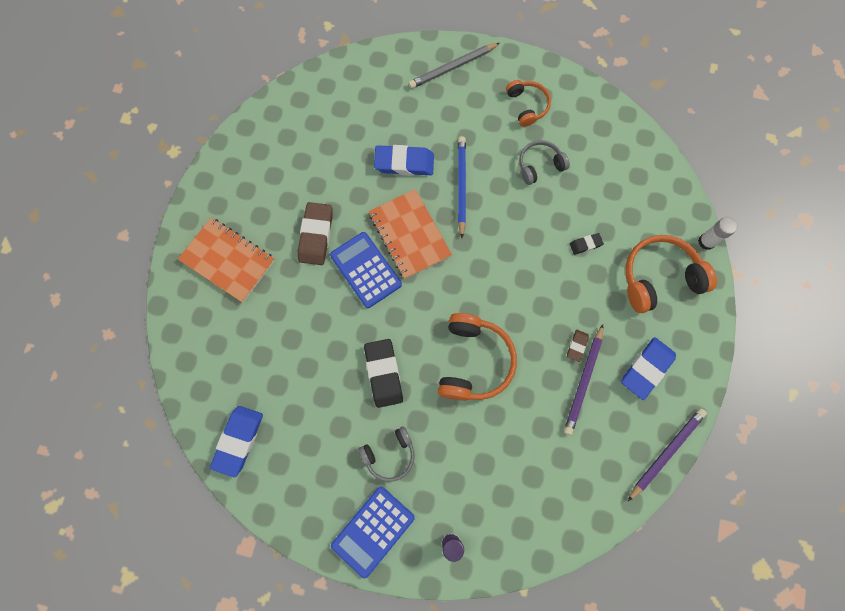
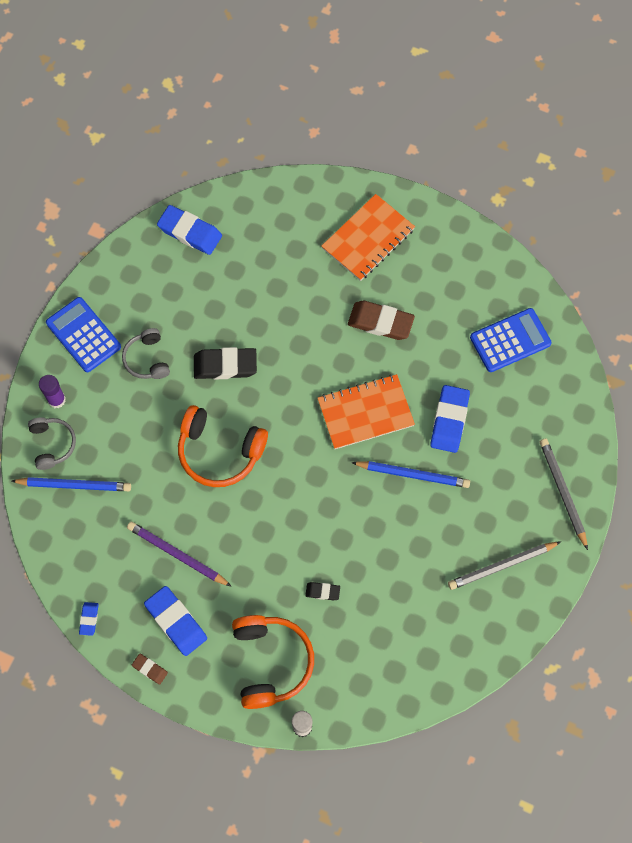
camera: 100 degrees right, 5 degrees down
blue calculator [330,232,402,308] -> blue calculator moved to [470,308,552,372]
orange headphones [506,80,551,127] -> grey pencil [448,541,561,590]
grey headphones [519,140,570,185] -> grey headphones moved to [28,417,76,470]
brown eraser [567,330,589,362] -> brown eraser moved to [132,654,168,685]
black eraser [570,233,604,255] -> black eraser turned 75 degrees counterclockwise [305,582,340,600]
purple pencil [628,408,707,501] -> blue eraser [79,602,99,636]
none -> blue pencil [12,477,131,491]

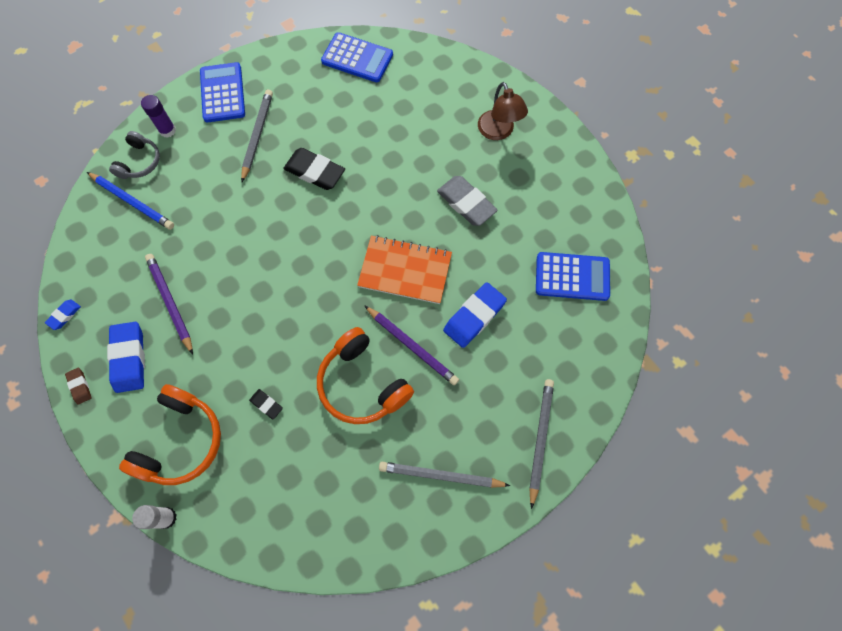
camera: 30 degrees right, 0 degrees up
grey headphones [122,328,170,379] -> grey pencil [241,90,273,182]
blue eraser [157,205,222,255] -> blue calculator [321,32,393,82]
orange headphones [178,405,268,487] -> orange headphones moved to [317,327,414,424]
orange notebook [321,194,415,281] -> brown lamp [478,82,528,140]
brown eraser [348,301,415,340] -> grey eraser [437,176,498,226]
blue pencil [351,461,470,488] -> purple pencil [364,305,459,385]

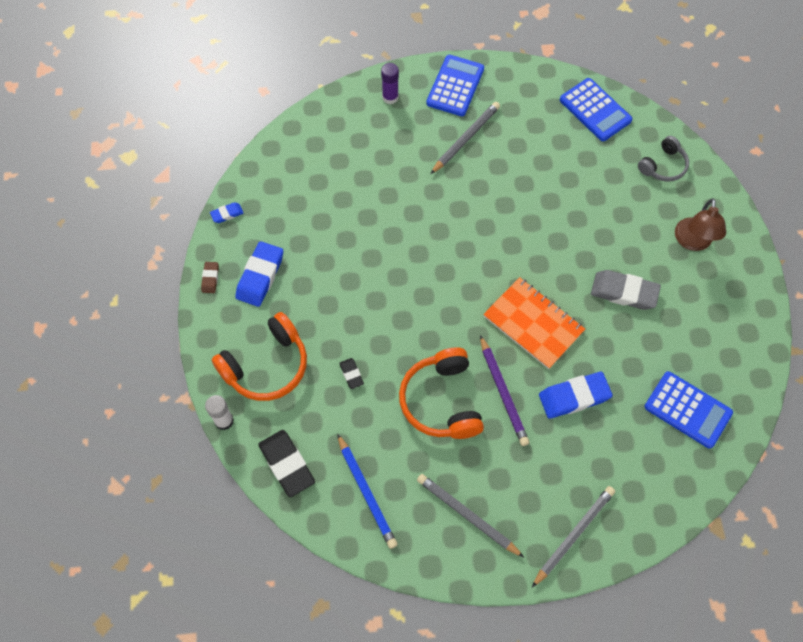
camera: 30 degrees right, 5 degrees down
blue pencil [87,172,174,230] -> blue pencil moved to [337,433,398,549]
grey headphones [109,131,160,179] -> grey headphones moved to [638,136,689,182]
purple pencil [145,254,193,355] -> none
black eraser [283,148,345,190] -> black eraser moved to [259,430,315,497]
grey eraser [437,176,498,226] -> grey eraser turned 60 degrees counterclockwise [591,270,661,310]

